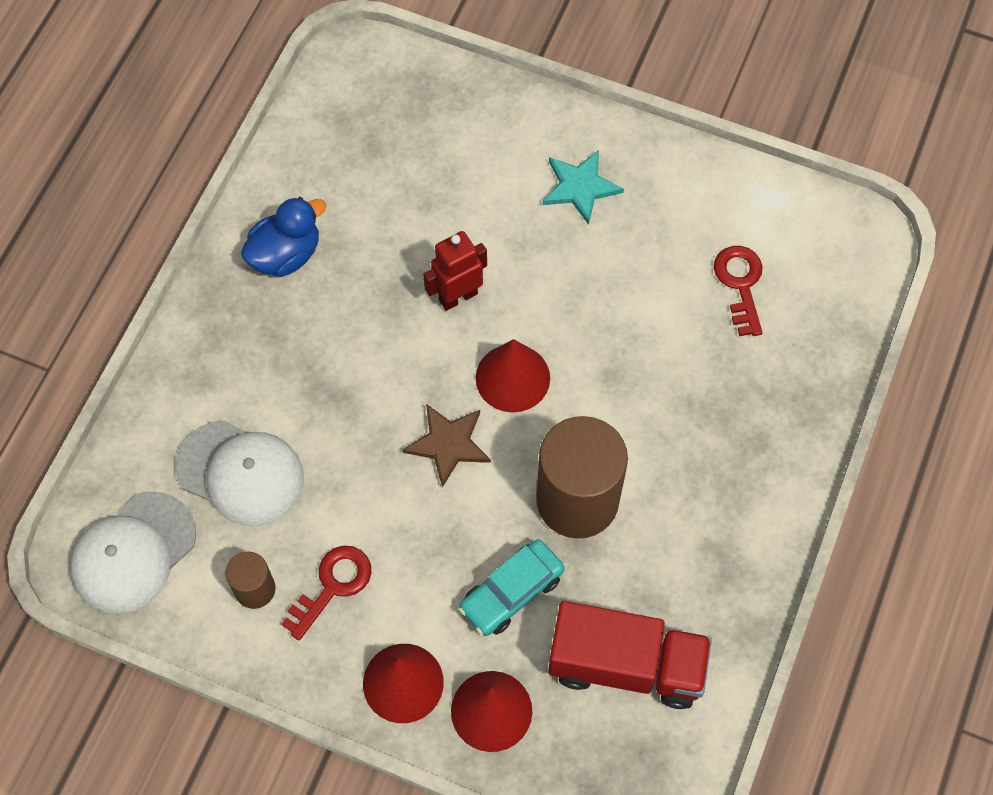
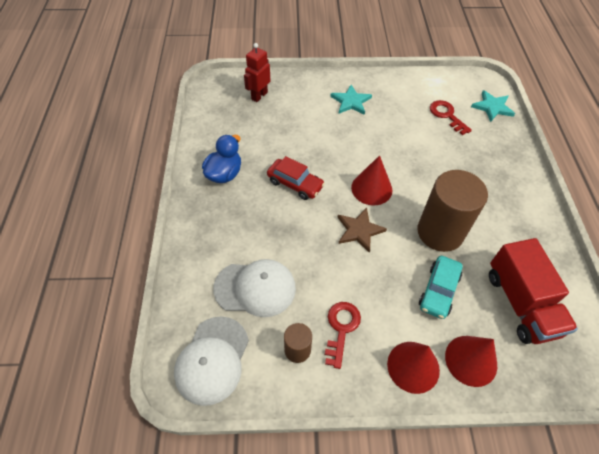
camera: 25 degrees left, 10 degrees down
red robot [423,231,487,311] -> red robot moved to [244,43,271,102]
red truck [548,601,712,709] -> red truck turned 90 degrees clockwise [489,238,578,344]
none -> red car [267,156,325,200]
none -> turquoise star [471,90,515,122]

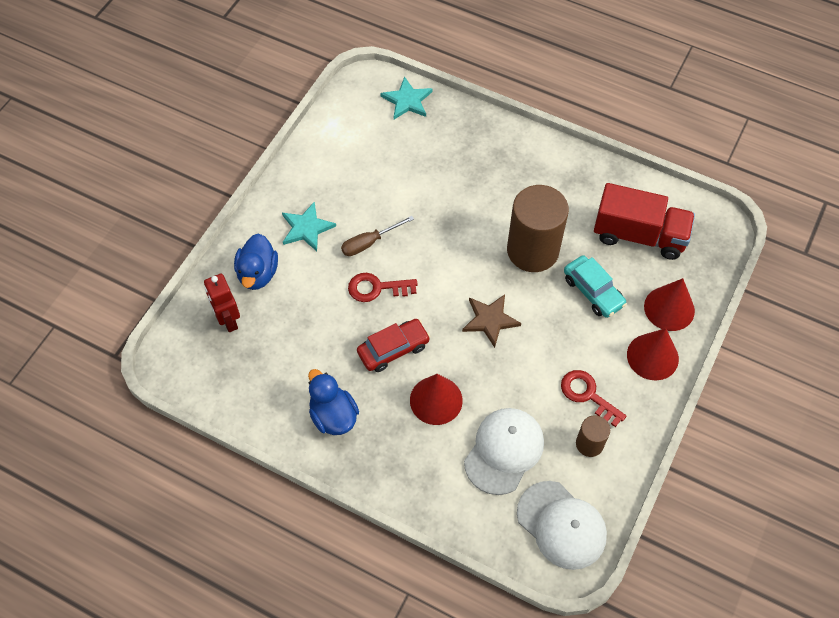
camera: 60 degrees left, 5 degrees up
red cone [351,155,392,205] -> red cone moved to [410,374,463,425]
red key [430,100,472,135] -> red key moved to [348,273,418,302]
none -> blue duck [234,233,278,290]
none -> brown screwdriver [341,216,414,256]

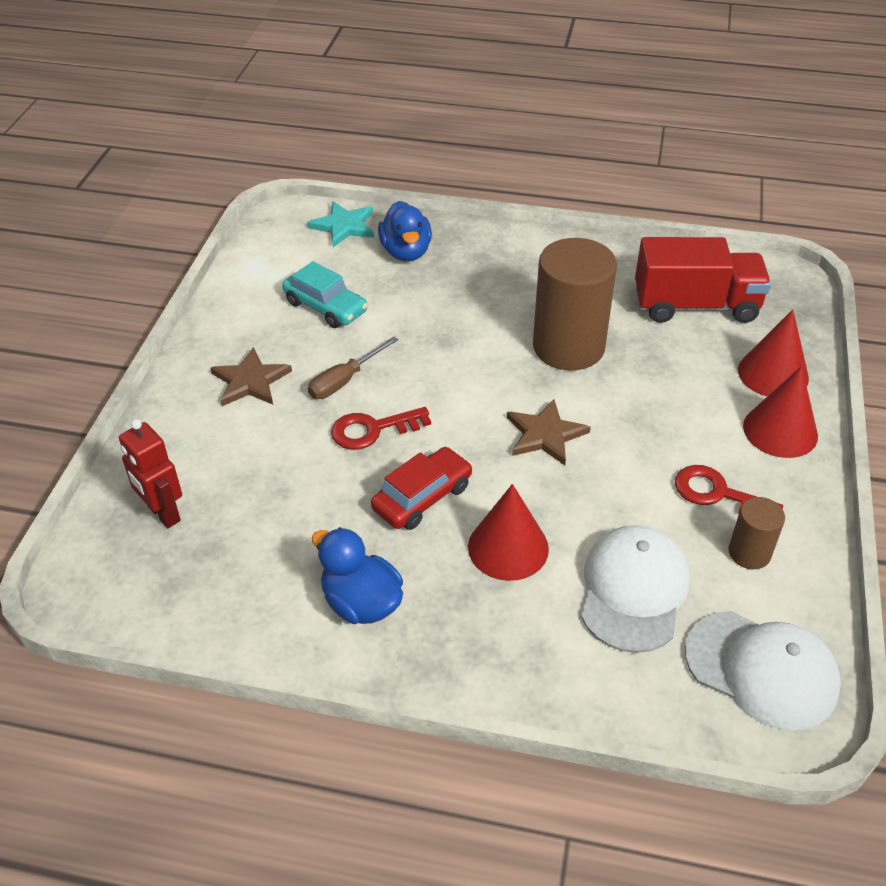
camera: 15 degrees left, 15 degrees down
blue duck [234,233,278,290] -> blue duck moved to [378,201,432,261]
turquoise star [282,201,336,251] -> brown star [210,347,292,406]
turquoise car [564,255,627,318] -> turquoise car moved to [282,261,368,328]

